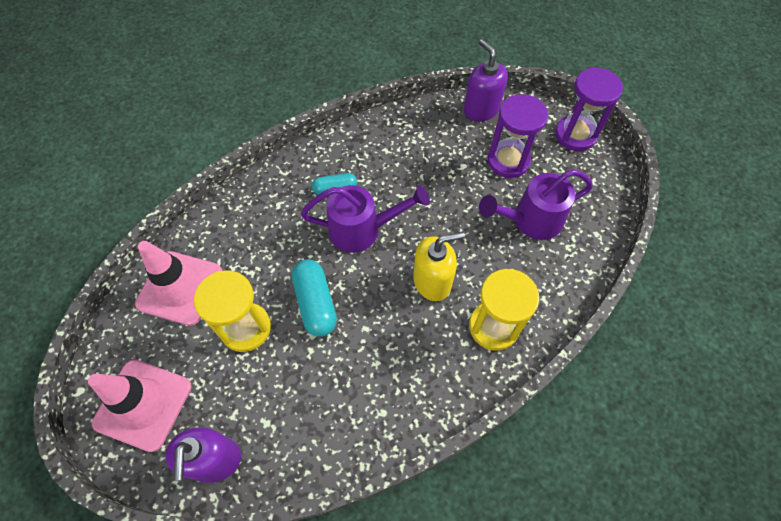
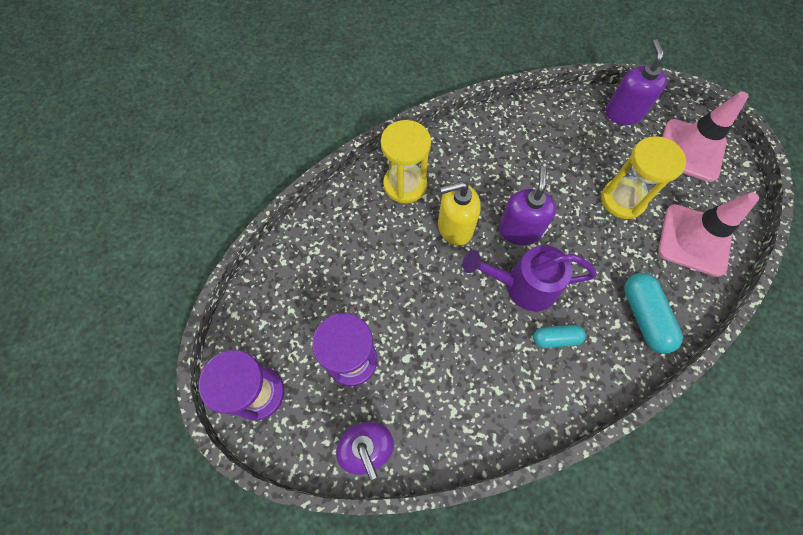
camera: 175 degrees left, 5 degrees up
turquoise capsule [292,259,337,337] -> turquoise capsule moved to [624,273,683,354]
purple watering can [479,169,593,240] -> none
none -> purple soap dispenser [499,166,556,245]

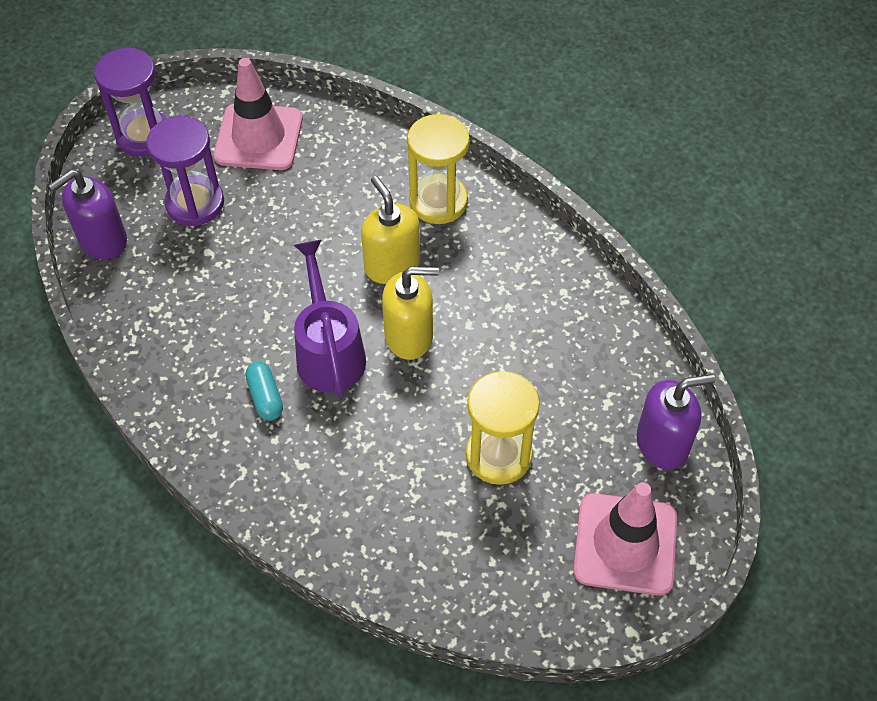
camera: 75 degrees right, 10 degrees down
purple soap dispenser [499,166,556,245] -> yellow soap dispenser [382,267,439,360]
turquoise capsule [624,273,683,354] -> none
pink traffic cone [658,192,759,277] -> pink traffic cone moved to [214,58,303,170]

